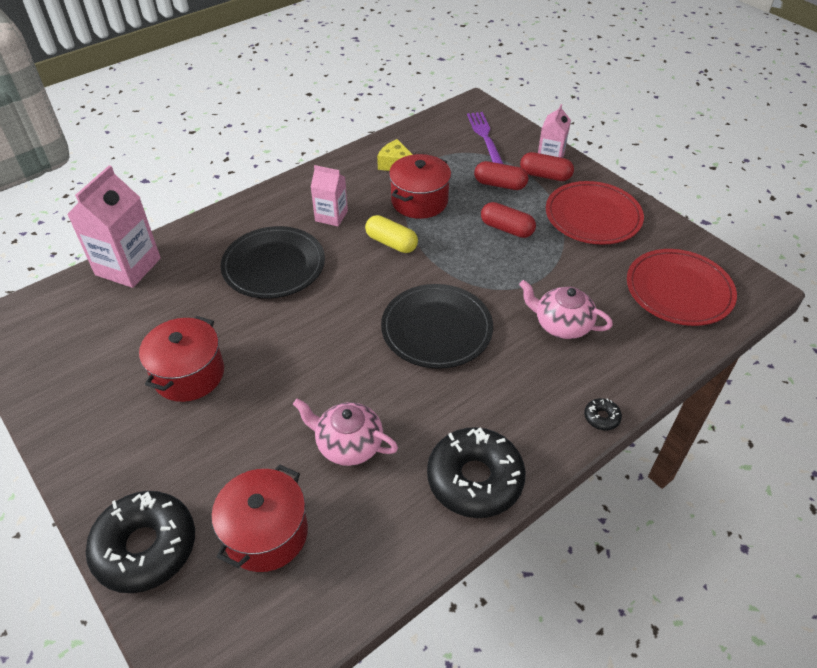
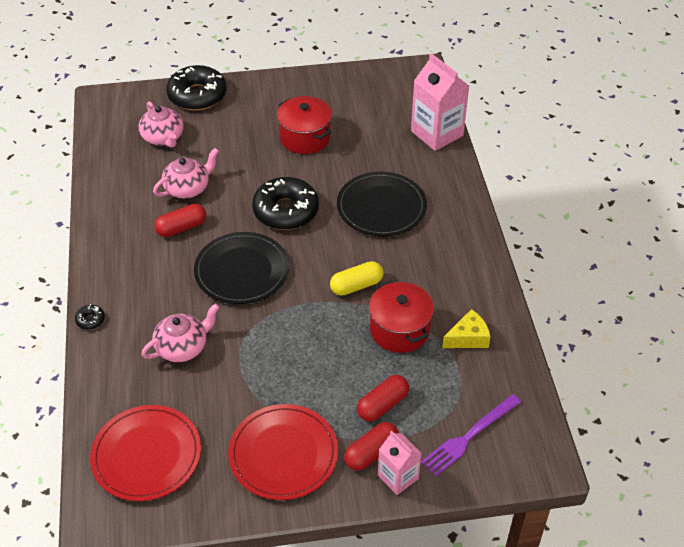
camera: 120 degrees right, 0 degrees up
red pot [212,464,308,572] -> pink teapot [139,101,184,148]
pink carton [311,165,348,226] -> none
black donut [427,427,526,518] -> black donut moved to [252,177,319,230]
purple fork [467,112,503,164] -> purple fork turned 120 degrees clockwise [421,394,521,477]
red capsule [481,202,536,238] -> red capsule moved to [154,204,206,237]

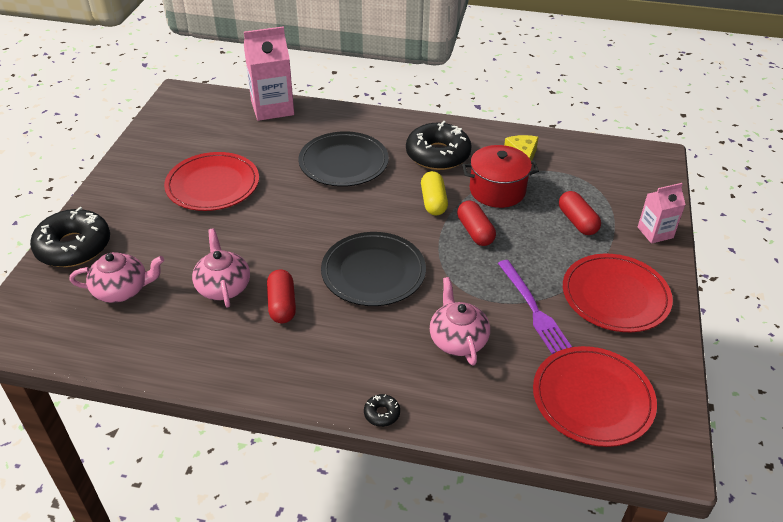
camera: 70 degrees left, 5 degrees down
black donut [252,177,319,230] -> black donut moved to [406,121,472,170]
red pot [277,96,332,154] -> red plate [164,152,259,211]
red capsule [344,422,399,471] -> red capsule moved to [457,200,496,246]
purple fork [421,394,521,477] -> purple fork moved to [498,260,572,354]

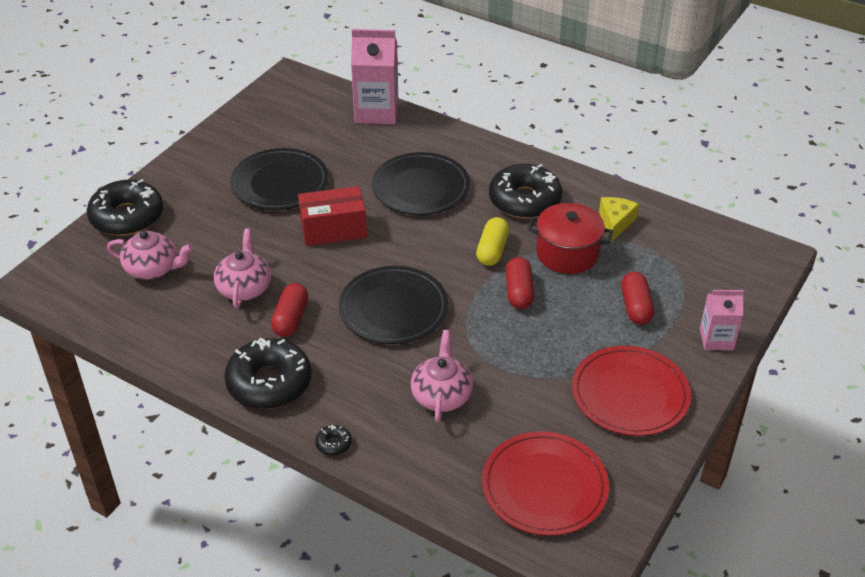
camera: 20 degrees right, 0 degrees up
red plate [164,152,259,211] -> black plate [230,148,328,210]
purple fork [498,260,572,354] -> none
none -> black donut [224,338,311,409]
none -> red box [298,186,367,246]

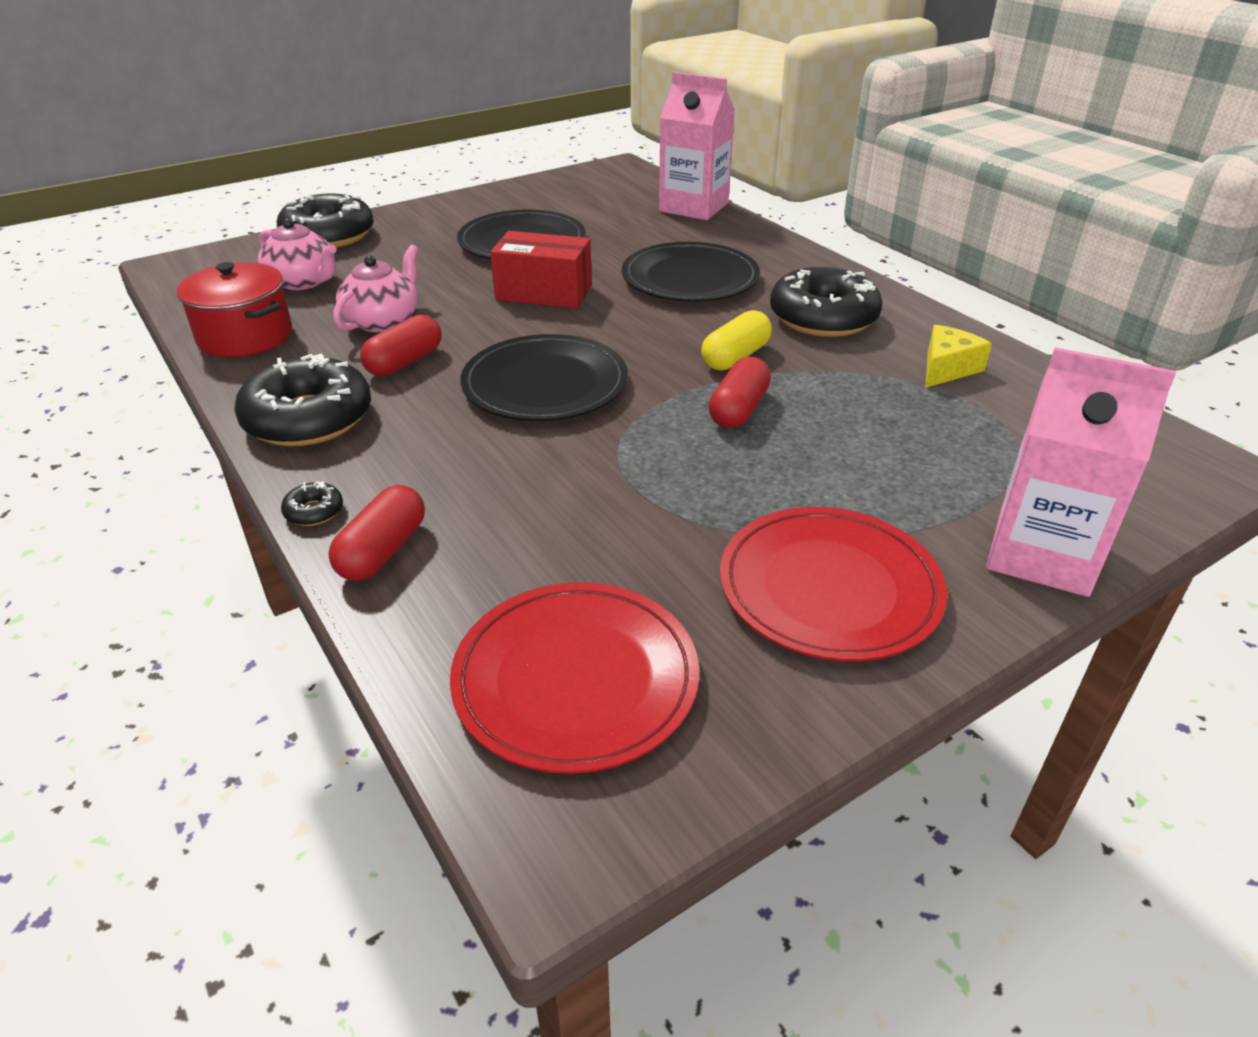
camera: 25 degrees right, 5 degrees down
pink teapot [411,330,473,422] -> none
red pot [528,203,613,274] -> red pot moved to [177,262,292,357]
red capsule [621,272,655,325] -> red capsule moved to [328,485,425,581]
pink carton [700,290,744,350] -> pink carton [986,347,1176,597], size x1.71

